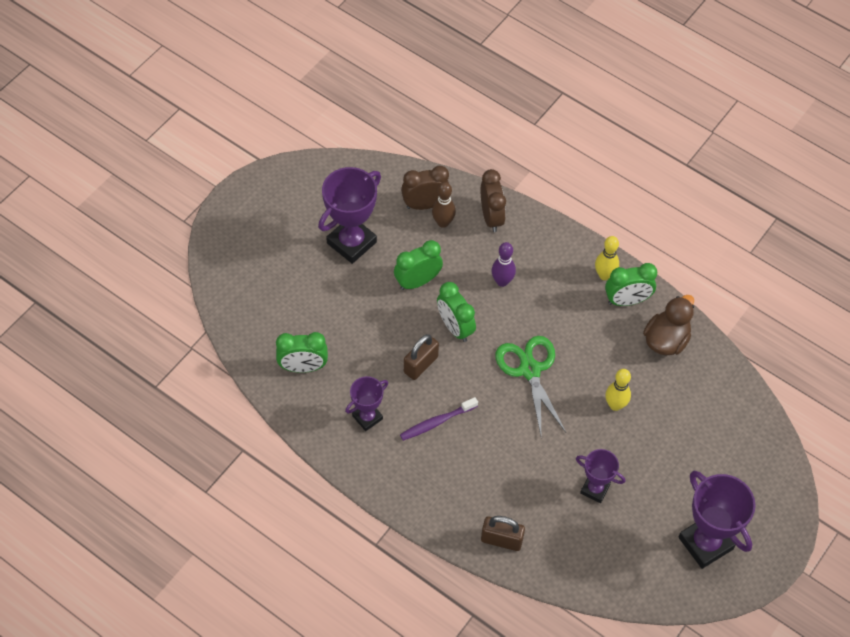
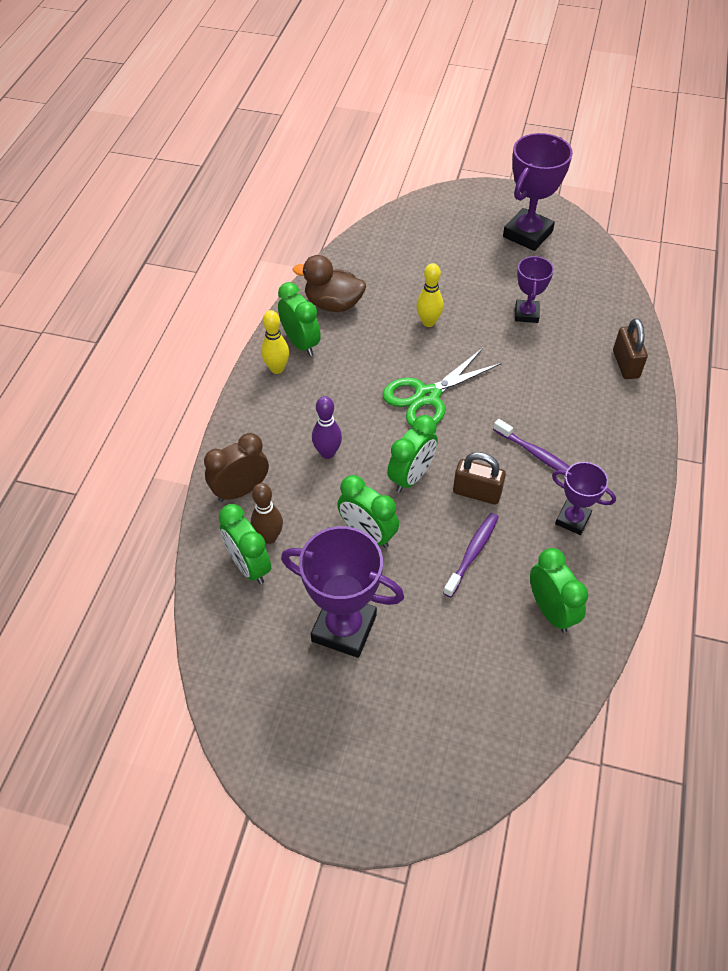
camera: 110 degrees left, 5 degrees down
brown clock [401,166,449,210] -> green clock [219,504,271,584]
none -> purple toothbrush [443,513,499,597]

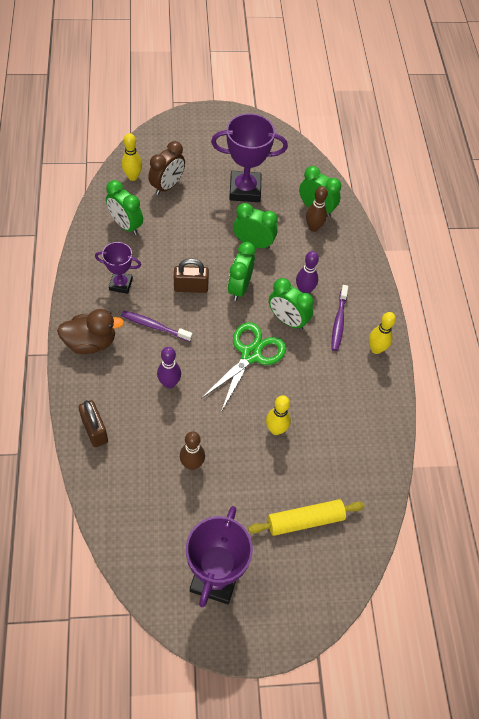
camera: 155 degrees right, 5 degrees up
brown clock [204,433,269,502] -> brown clock moved to [148,141,185,195]
green clock [278,282,321,356] -> green clock moved to [269,278,313,330]
brown duck [293,255,366,312] -> brown duck moved to [57,309,124,354]
purple toothbrush [443,513,499,597] -> purple toothbrush moved to [331,285,348,351]
purple trophy [515,255,554,323] -> brown bowling pin [180,431,205,470]
none -> yellow bowling pin [122,133,142,181]
none -> purple bowling pin [157,347,181,389]
none -> yellow rolling pin [248,499,364,536]

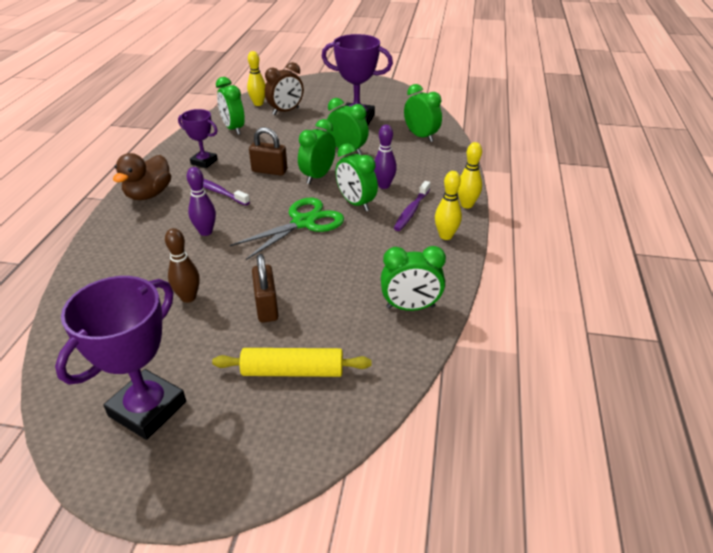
camera: 20 degrees right, 20 degrees down
brown duck [57,309,124,354] -> brown duck turned 105 degrees clockwise [113,153,171,200]
brown padlock [78,400,108,447] -> brown padlock moved to [252,254,278,323]
yellow bowling pin [266,395,291,435] -> yellow bowling pin moved to [457,142,482,208]
brown bowling pin [306,186,328,232] -> none
none -> green clock [381,246,446,311]

